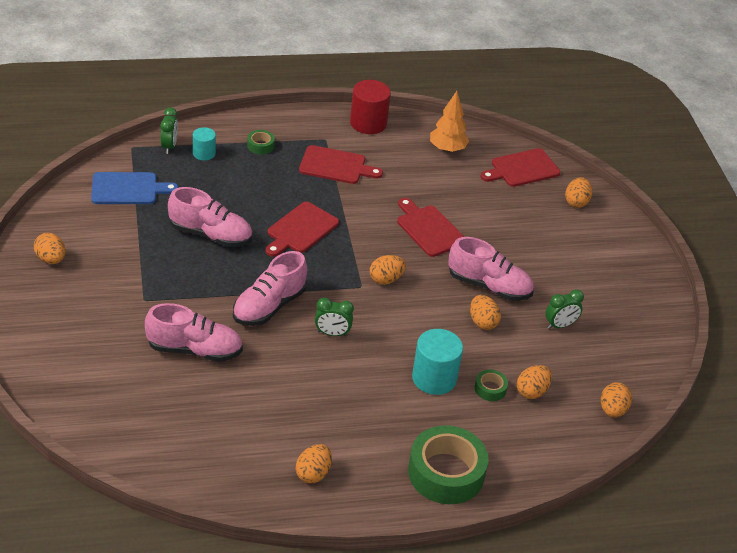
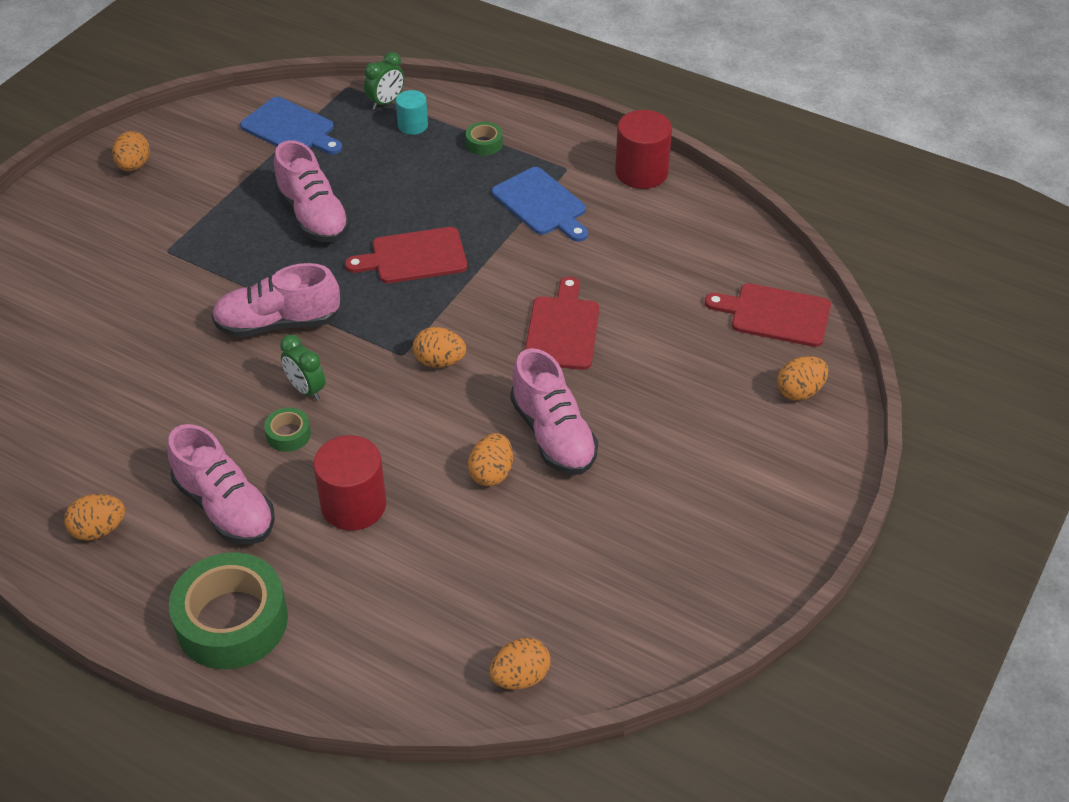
camera: 45 degrees right, 5 degrees up
pink shoe [145,303,243,362] -> pink shoe moved to [167,424,275,544]
red cutting board [299,145,383,184] -> blue cutting board [492,167,588,242]
turquoise cylinder [412,329,463,395] -> red cylinder [313,435,386,531]
orange tree [430,91,469,153] -> none
green tape [475,369,508,401] -> green tape moved to [264,407,311,452]
orange egg [517,365,552,399] -> none
green clock [545,289,584,329] -> none

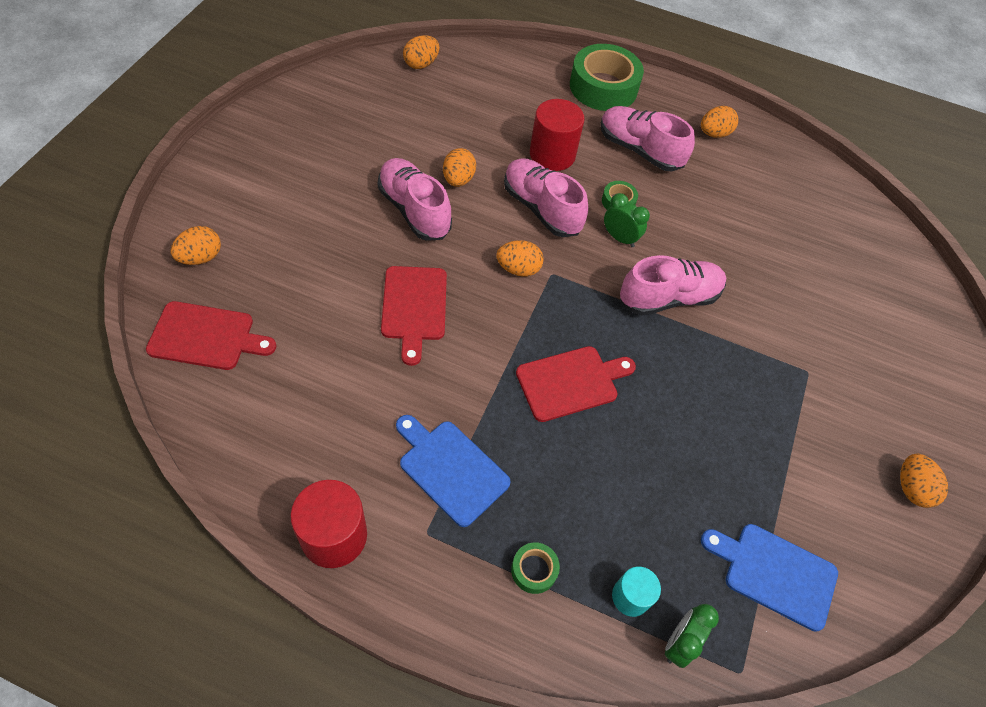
camera: 165 degrees right, 10 degrees up
pink shoe [274,140,351,242] -> pink shoe moved to [504,158,588,237]

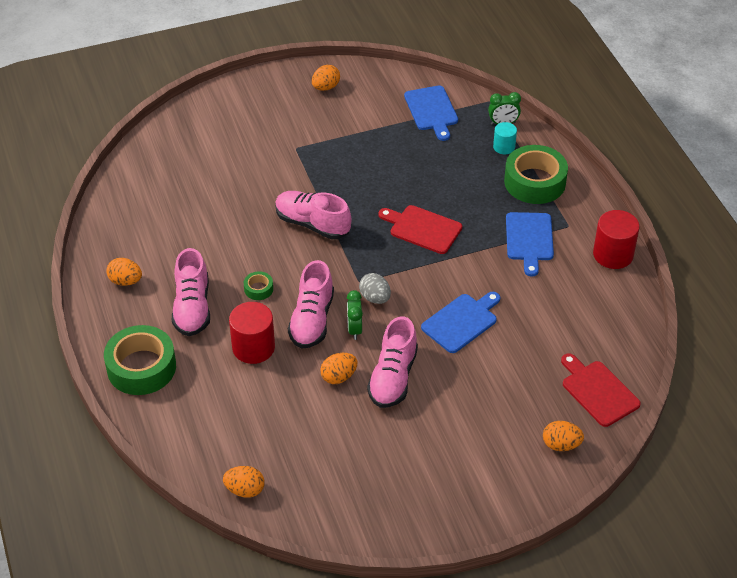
camera: 125 degrees left, 10 degrees down
red cutting board [381,266,447,366] -> blue cutting board [421,292,500,353]
orange egg [496,240,544,277] -> grey egg [359,273,391,304]
green tape [511,542,560,594] -> green tape [504,145,568,204], size x2.26
green clock [604,193,650,247] -> green clock moved to [347,290,363,340]

